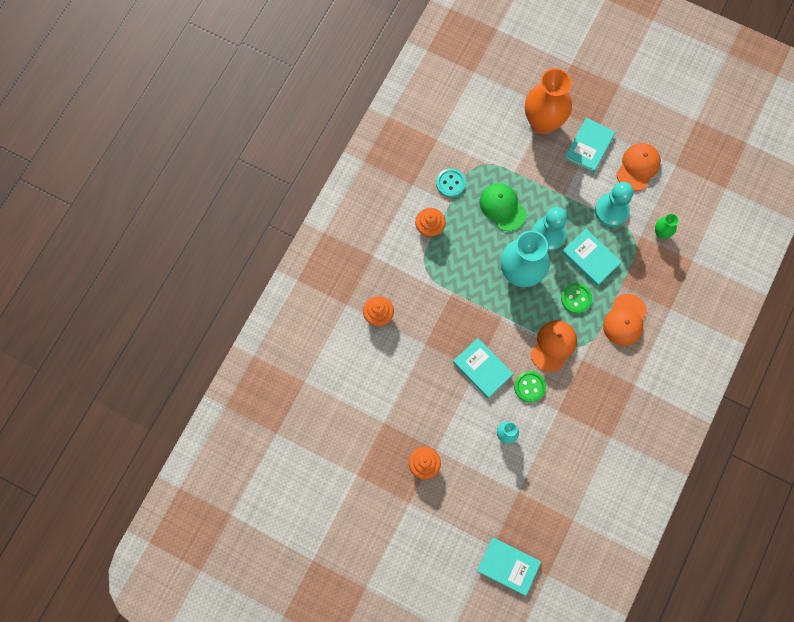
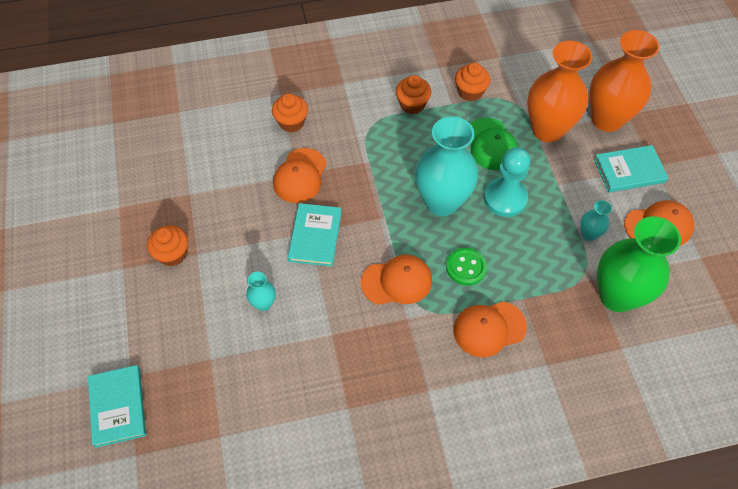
camera: 50 degrees right, 15 degrees down
turquoise button [436,168,466,197] -> orange cupcake [455,62,490,101]
green cap [480,183,526,231] -> green cap turned 150 degrees clockwise [471,118,518,170]
green button [514,371,546,403] -> none
turquoise book [562,229,622,286] -> none
turquoise pawn [595,182,634,227] -> turquoise vase [580,200,612,241]
green vase [655,214,679,239] -> green vase [597,216,681,312], size x2.26
none -> orange cap [273,148,327,203]
none -> orange vase [527,41,593,142]

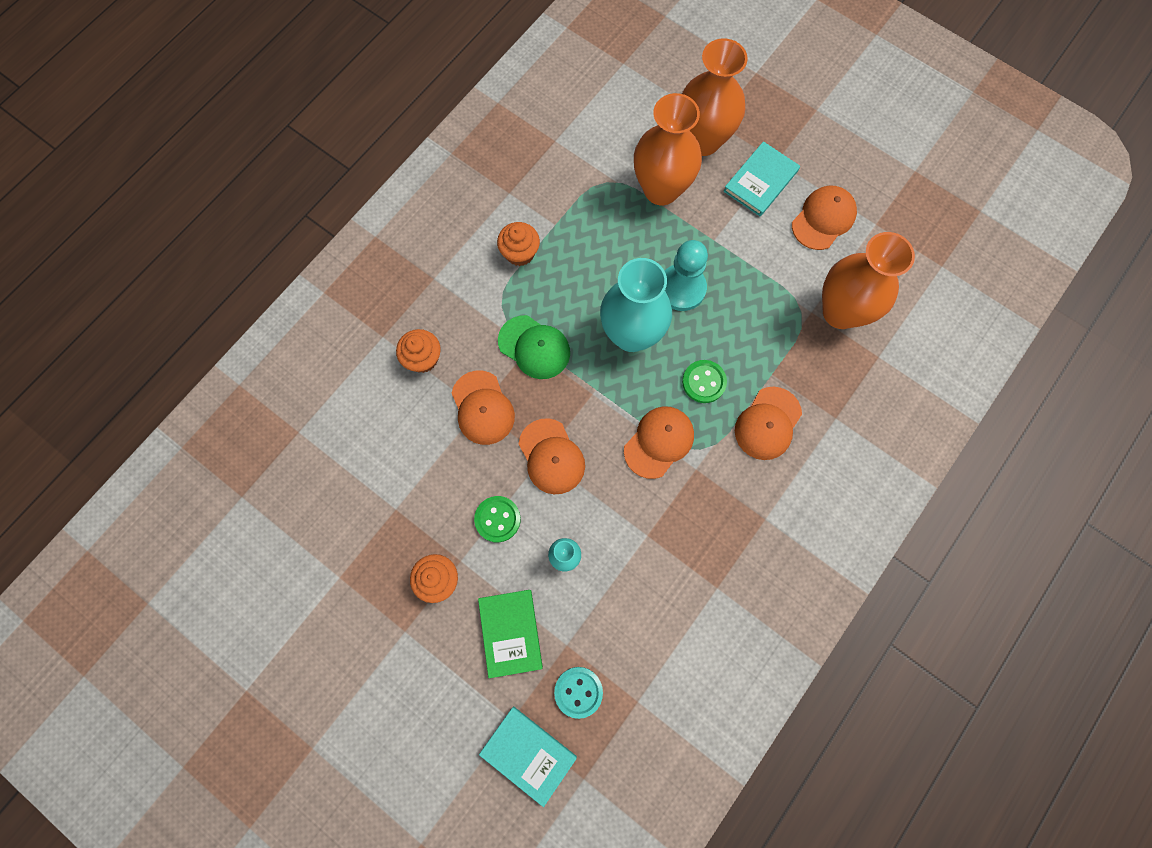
camera: 40 degrees left, 15 degrees up
turquoise book [288,203,342,267] -> orange cap [519,418,585,494]
orange cupcake [455,62,490,101] -> none
green cap [471,118,518,170] -> green cap moved to [498,315,570,379]
turquoise vase [580,200,612,241] -> none
green vase [597,216,681,312] -> orange vase [822,232,915,329]
none -> green button [474,496,521,542]
none -> green book [478,590,543,678]
none -> turquoise button [554,667,603,719]

